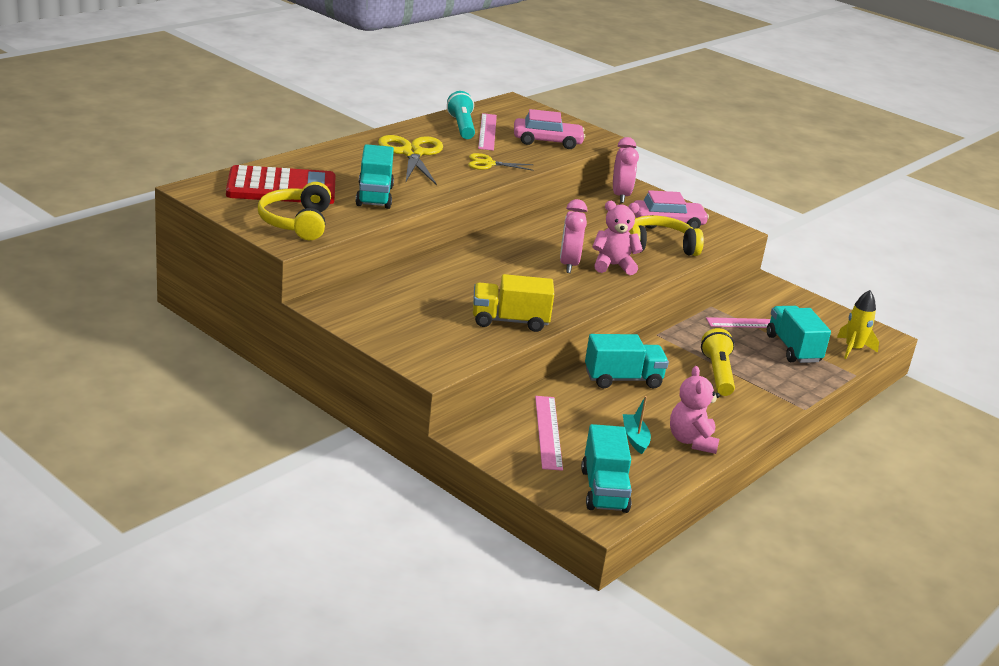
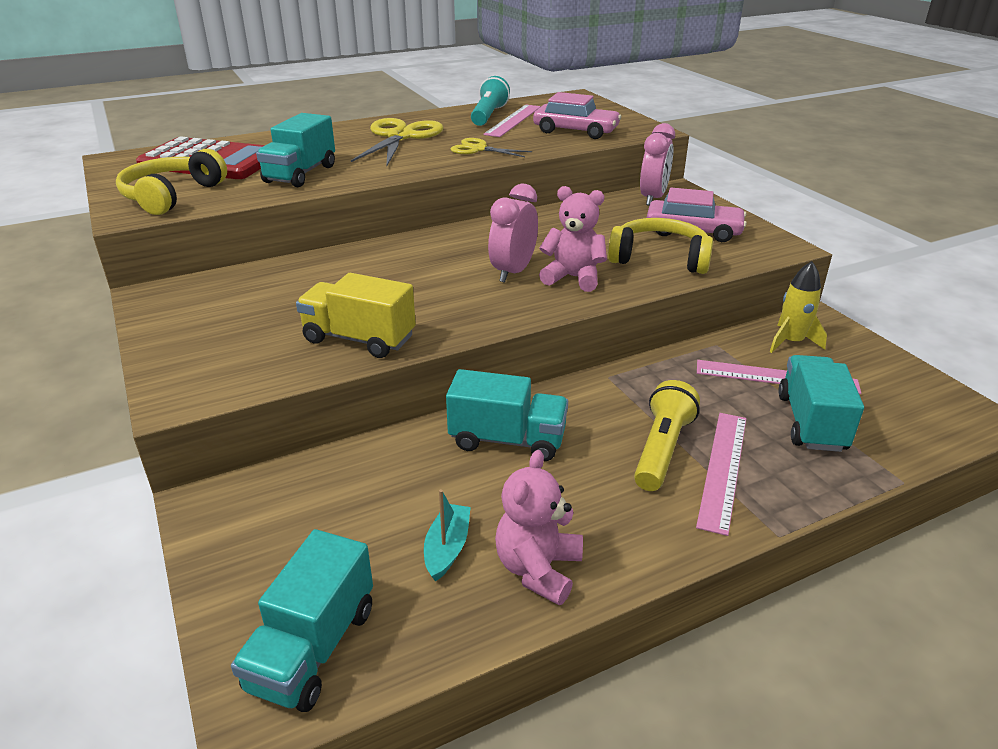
camera: 25 degrees right, 5 degrees up
pink ruler [535,396,563,471] -> pink ruler moved to [696,413,746,536]
yellow rocket [837,290,879,359] -> yellow rocket moved to [770,261,827,353]

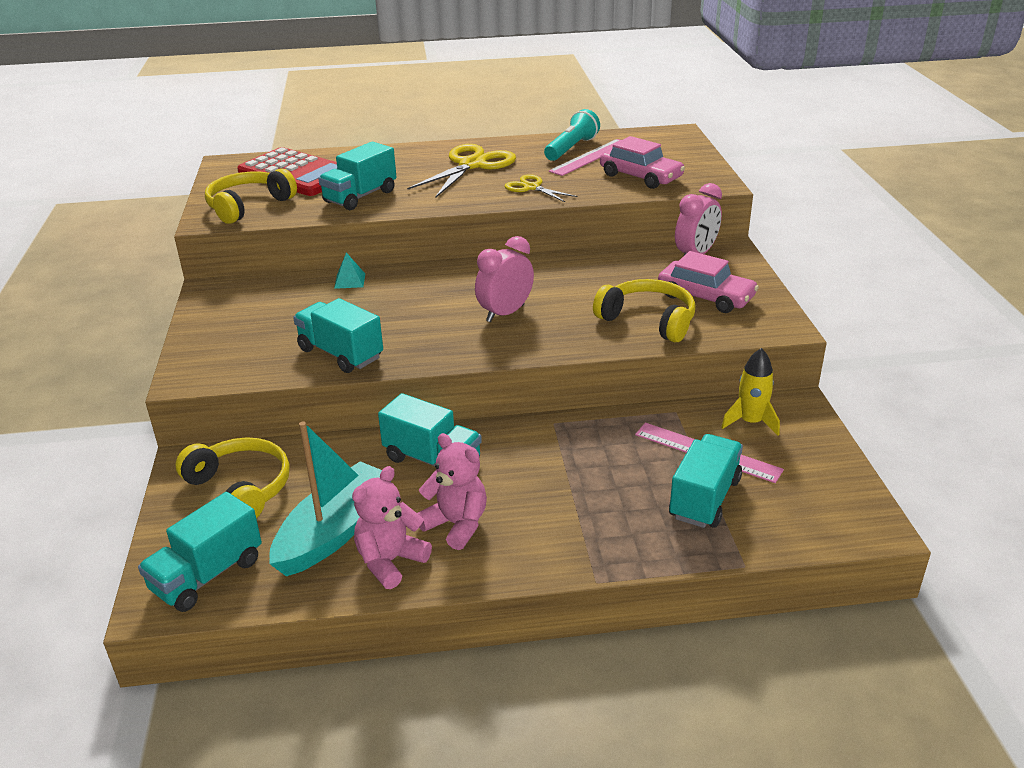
camera: 20 degrees right, 0 degrees up
yellow truck [296,273,416,358] -> turquoise truck [293,298,383,373]
turquoise boat [424,489,471,582] -> turquoise boat [269,422,382,576], size x2.11
pink teddy bear [539,186,607,292] -> pink teddy bear moved to [417,433,487,550]
yellow flashlight [634,380,700,491] -> none
pink ruler [696,413,746,536] -> none
none -> yellow headphones [175,437,290,518]
none -> turquoise pyramid [334,252,365,289]

